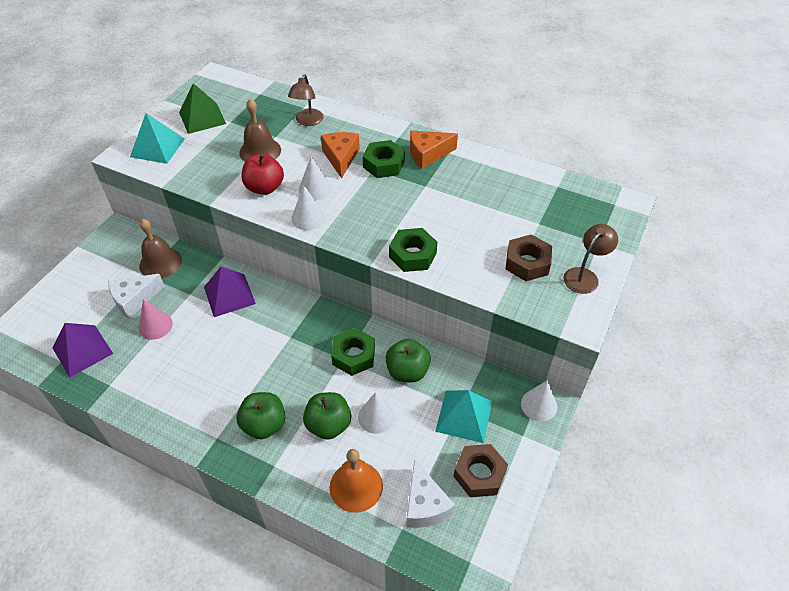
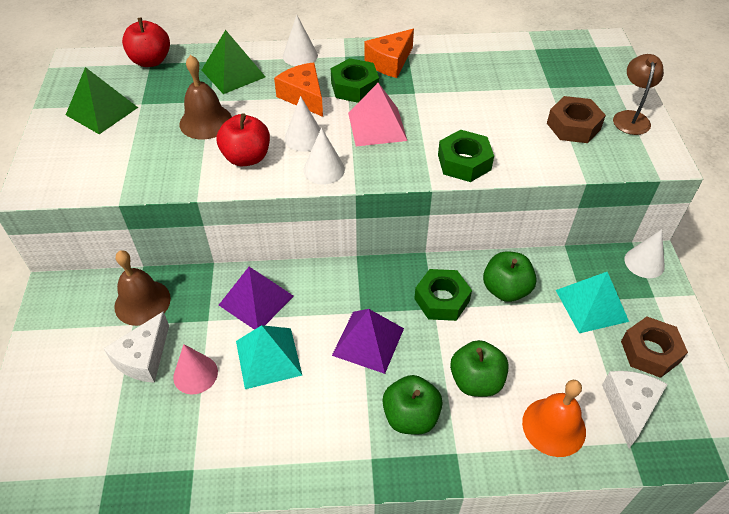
camera: 30 degrees left, 0 degrees up
purple pyramid [52,323,113,377] -> purple pyramid moved to [332,309,404,374]
turquoise pyramid [130,113,185,164] -> turquoise pyramid moved to [236,325,302,389]
brown lamp [288,74,324,126] -> green pyramid [202,30,265,94]
white cone [358,392,395,434] -> white cone moved to [283,15,318,66]
white cheese [406,459,455,528] -> white cheese turned 120 degrees counterclockwise [602,371,667,448]
none -> red apple [122,18,170,67]
none -> pink pyramid [348,83,407,146]

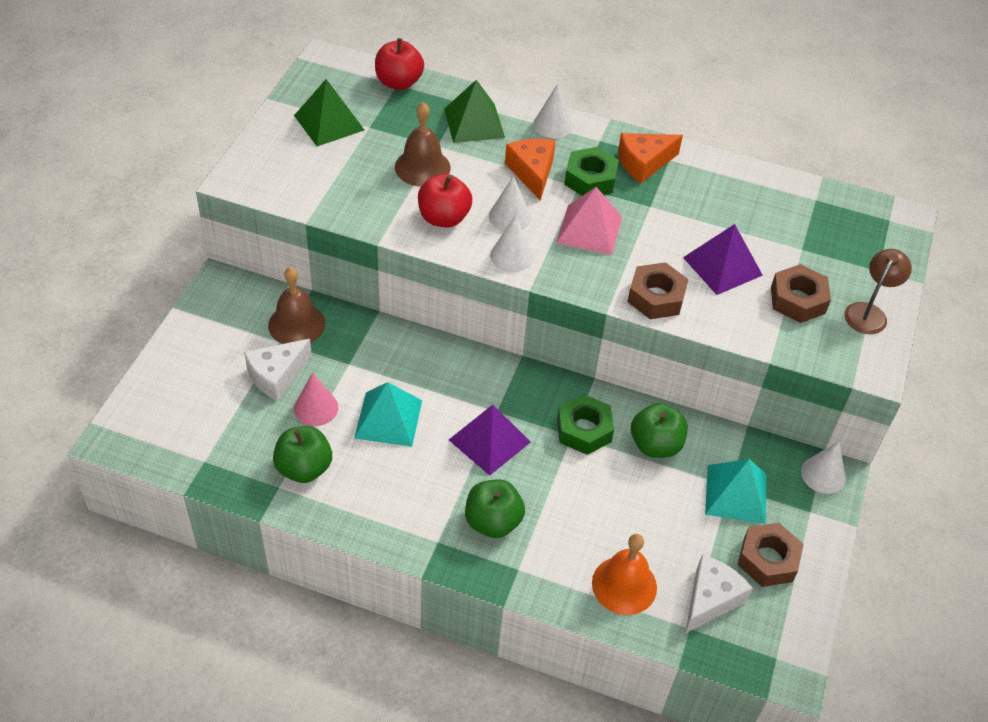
camera: 20 degrees right, 0 degrees up
purple pyramid [219,267,294,330] -> purple pyramid moved to [683,224,763,295]
green nut [438,130,494,182] -> brown nut [627,262,689,319]
green apple [450,340,509,397] -> green apple moved to [273,426,332,483]

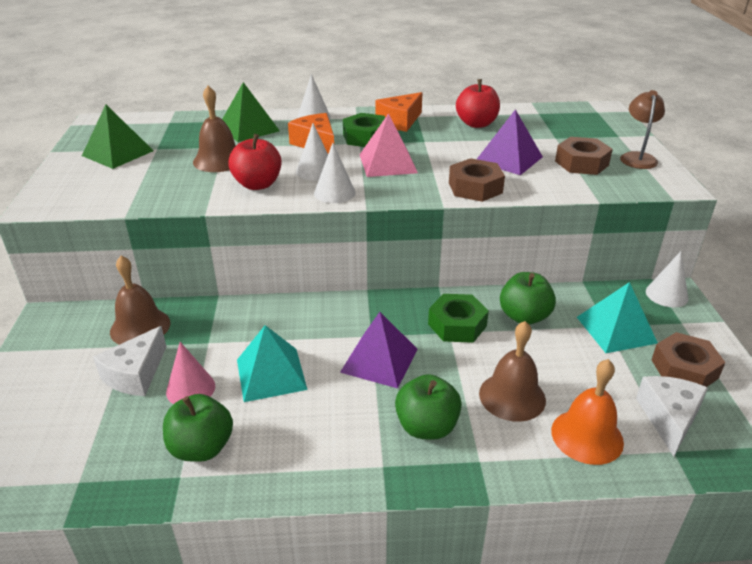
camera: 20 degrees left, 15 degrees down
red apple [375,38,424,90] -> red apple moved to [456,79,500,128]
none -> brown bell [479,321,546,422]

